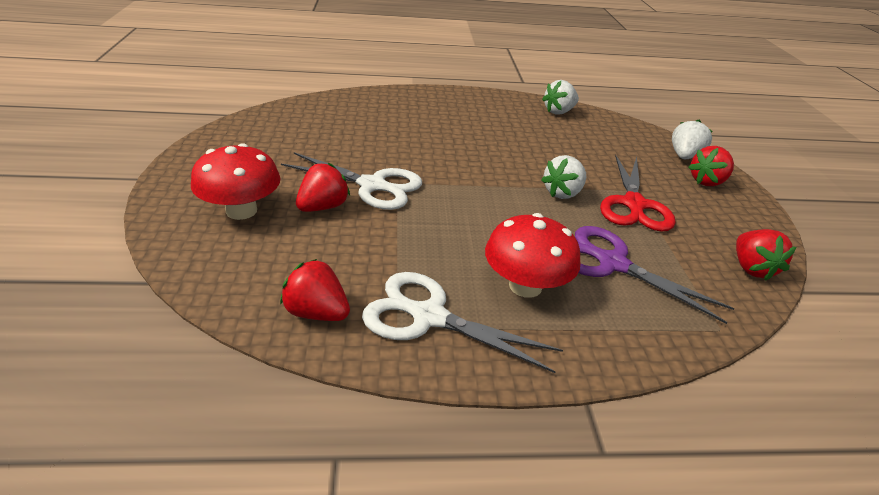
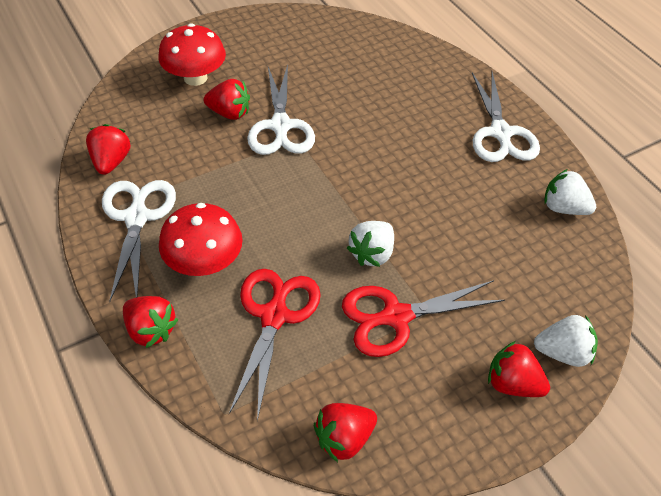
camera: 65 degrees right, 15 degrees up
white strawberry [541,155,586,199] -> white strawberry turned 75 degrees counterclockwise [347,221,394,267]
purple scissors [575,226,734,324] -> red scissors [229,269,321,421]
none -> red strawberry [123,296,178,348]
none -> white scissors [472,72,540,162]

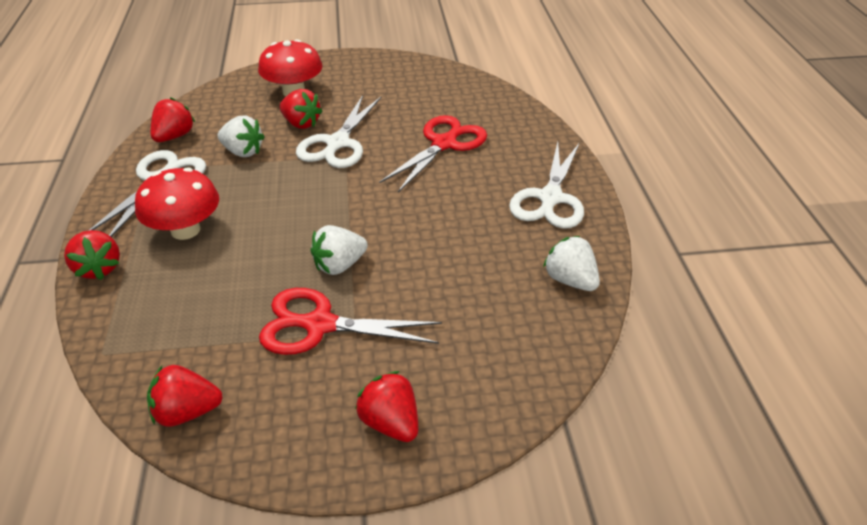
camera: 25 degrees right, 10 degrees down
red scissors [229,269,321,421] -> red scissors moved to [379,115,487,192]
white strawberry [534,315,598,367] -> white strawberry moved to [218,116,264,157]

